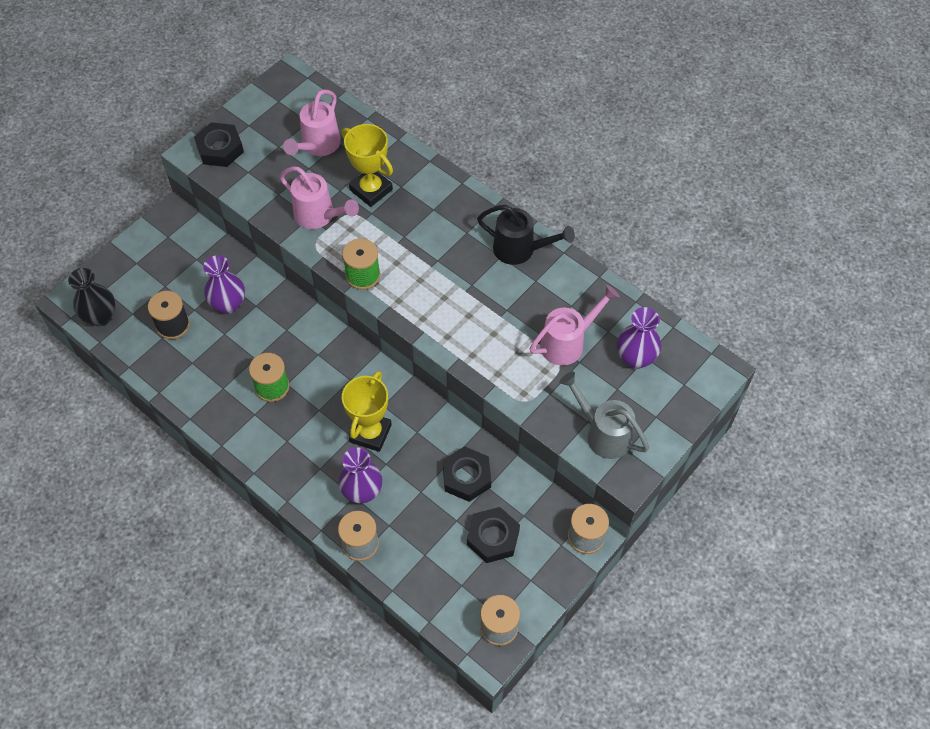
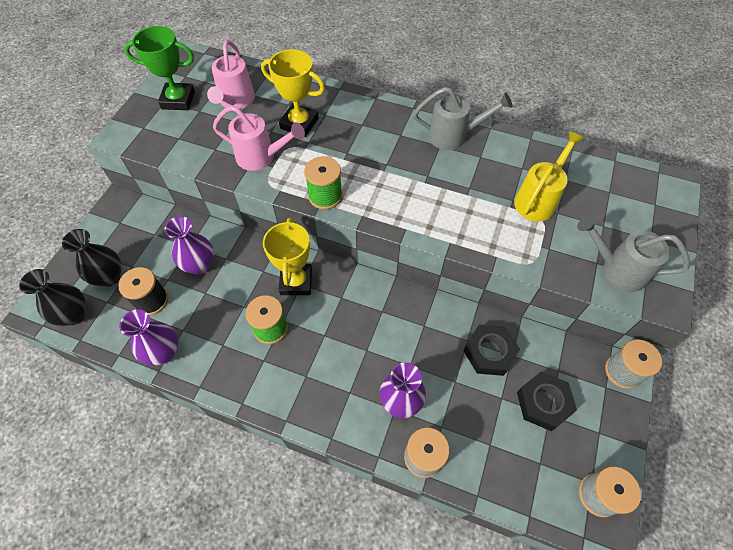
camera: 20 degrees left, 0 degrees up
black nut [194,122,244,167] -> none
yellow trophy [342,371,392,452] -> yellow trophy moved to [263,218,312,295]
black watering can [477,205,575,265] -> grey watering can [413,87,513,150]
pink watering can [530,285,620,365] -> yellow watering can [514,131,584,221]
purple vase [617,307,661,369] -> purple vase moved to [120,309,178,366]
none -> black vase [62,229,121,287]
none -> green trophy [124,26,195,110]

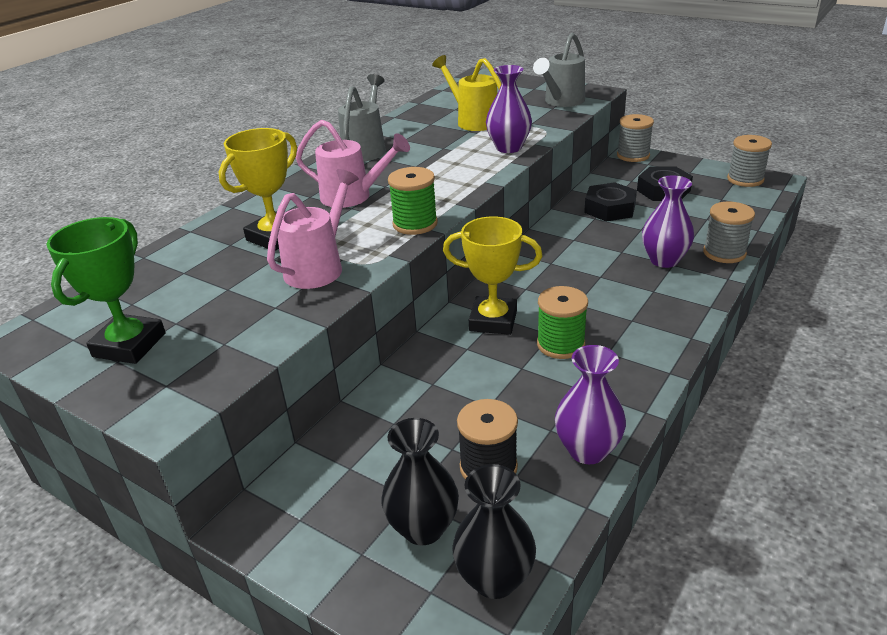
camera: 75 degrees left, 25 degrees down
purple vase [165,216,214,274] -> purple vase moved to [486,65,532,153]
pink watering can [207,40,255,109] -> pink watering can moved to [295,120,410,208]

